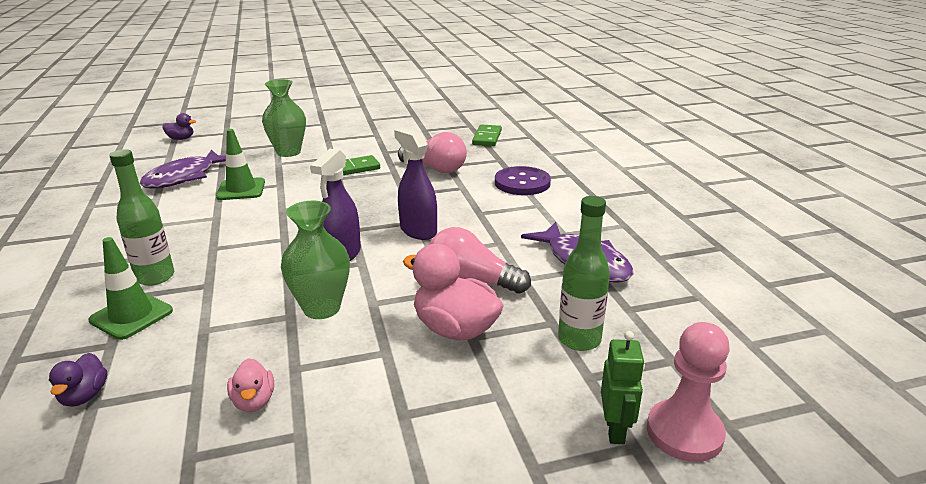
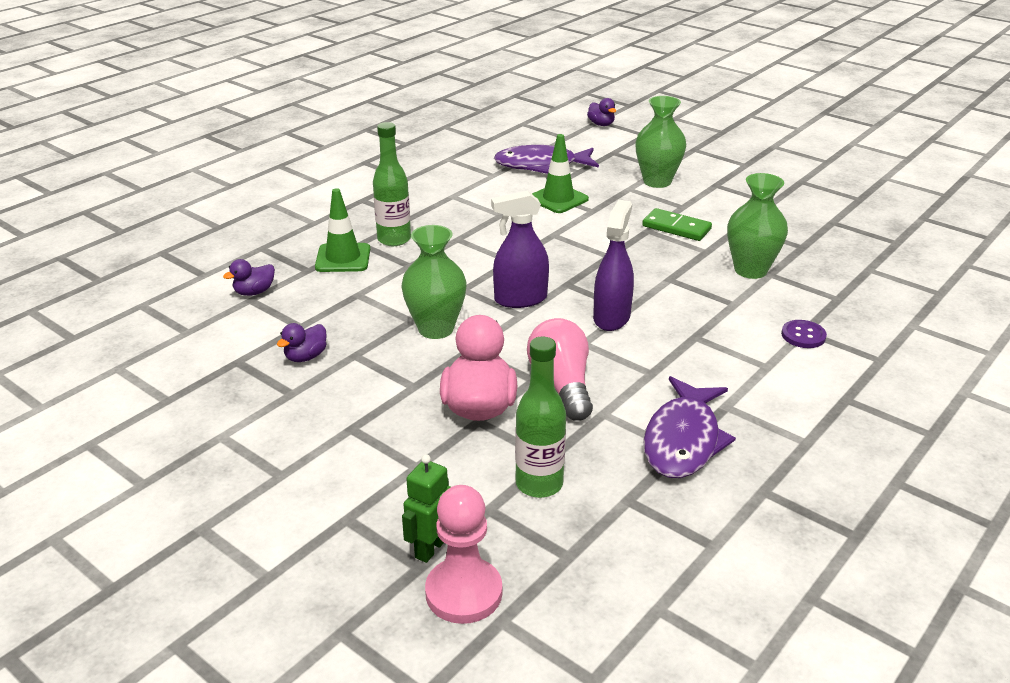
camera: 55 degrees right, 5 degrees up
pink duck [227,358,274,412] -> purple duck [277,323,327,362]
pink light bulb [398,132,467,173] -> green vase [727,173,788,279]
green domino [472,125,502,146] -> none
purple button [495,166,551,195] -> purple button [781,320,827,348], size x0.56
green robot [601,331,645,444] -> green robot turned 150 degrees clockwise [402,454,450,563]

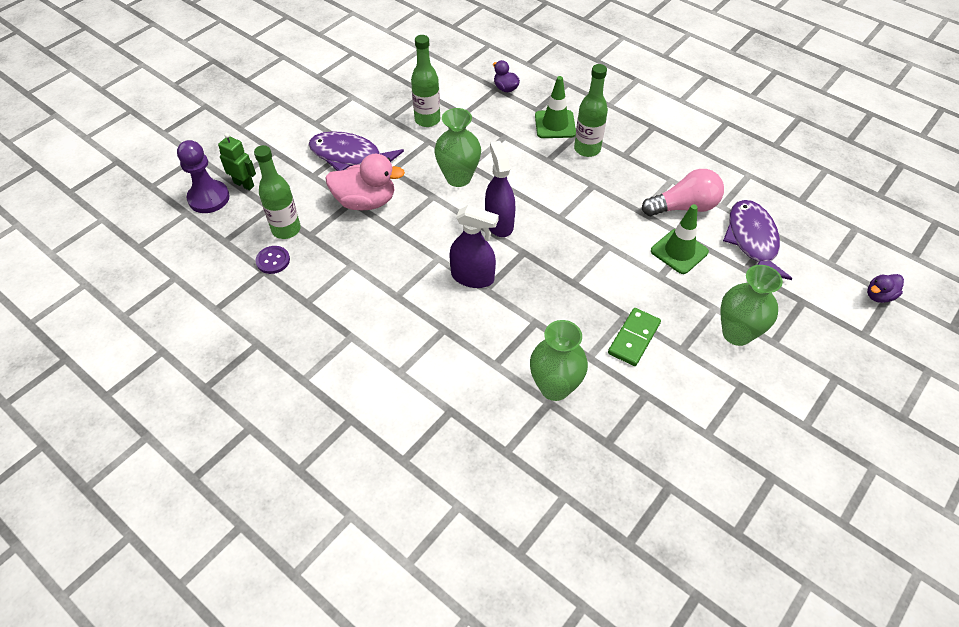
camera: 90 degrees right, 20 degrees up
purple duck [277,323,327,362] -> green bottle [411,35,440,127]
pink pawn [425,485,502,624] -> purple pawn [177,140,230,213]
pink light bulb [527,318,593,421] -> pink light bulb moved to [642,169,724,216]
purple fish [643,376,736,478] -> purple fish moved to [309,131,404,171]
purple button [781,320,827,348] -> purple button moved to [256,246,290,274]

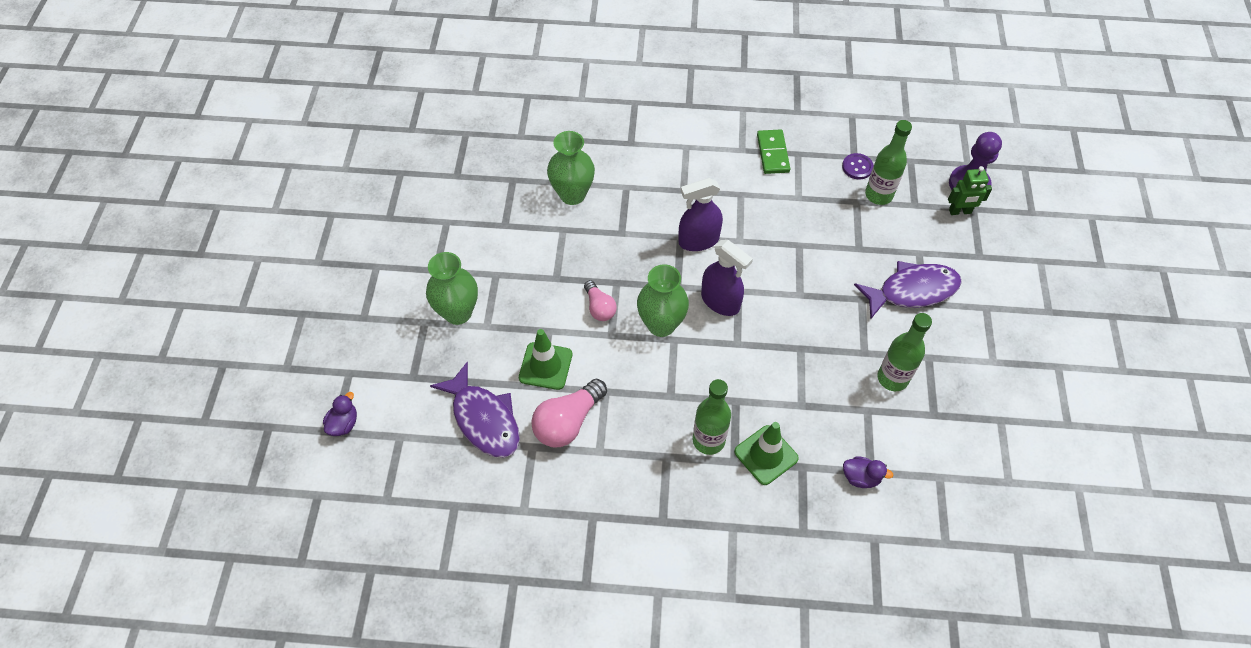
camera: 145 degrees right, 5 degrees up
pink duck [325,154,405,211] -> none
green vase [434,108,481,187] -> green vase moved to [637,264,689,337]
green domino [608,308,661,366] -> green domino moved to [757,129,790,174]
none -> pink light bulb [584,280,617,321]

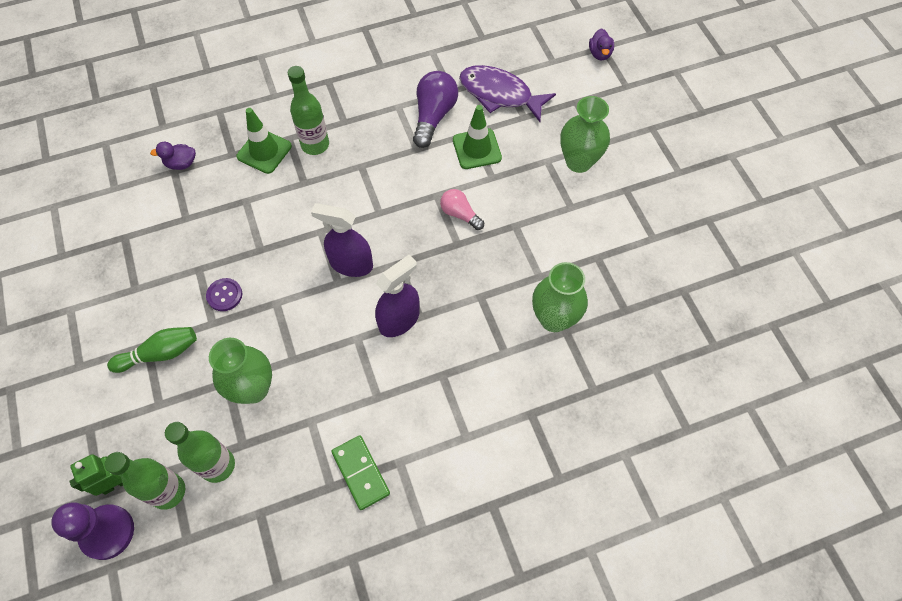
camera: 155 degrees right, 5 degrees up
pink light bulb [531,379,607,447] -> purple light bulb [413,71,458,148]
green vase [637,264,689,337] -> green vase moved to [209,338,272,404]
purple button [842,153,874,179] -> purple button moved to [206,278,242,311]
purple fish [854,261,962,319] -> green bowling pin [107,327,197,373]
green bottle [877,313,932,391] -> green bottle moved to [105,452,185,510]

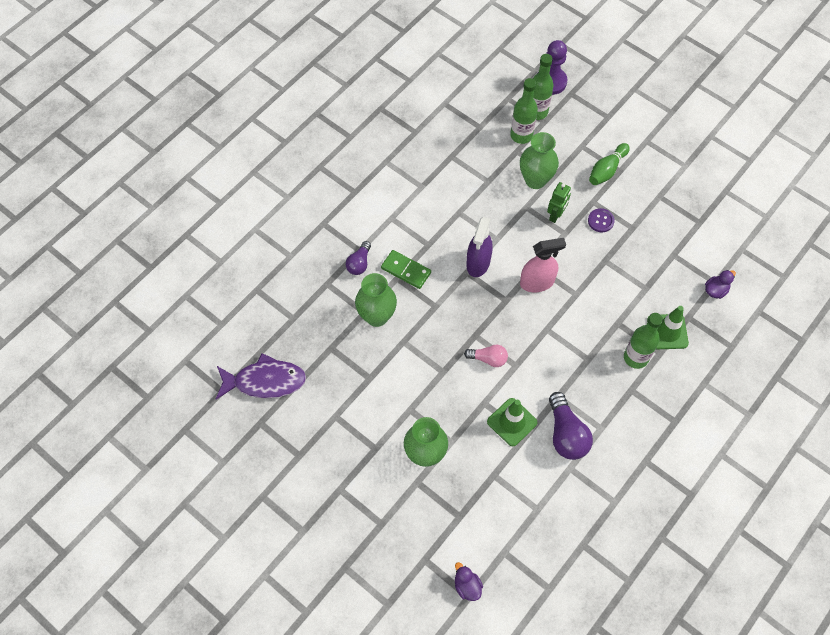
camera: 150 degrees right, 0 degrees up
green robot [69,454,123,496] -> green robot moved to [547,182,571,223]
purple spray bottle [311,203,373,277] -> pink spray bottle [520,238,566,292]
green domino [331,435,390,510] -> green domino moved to [381,250,431,289]
purple fish [459,65,556,122] -> purple fish moved to [216,353,306,400]
none -> purple light bulb [346,241,371,275]

